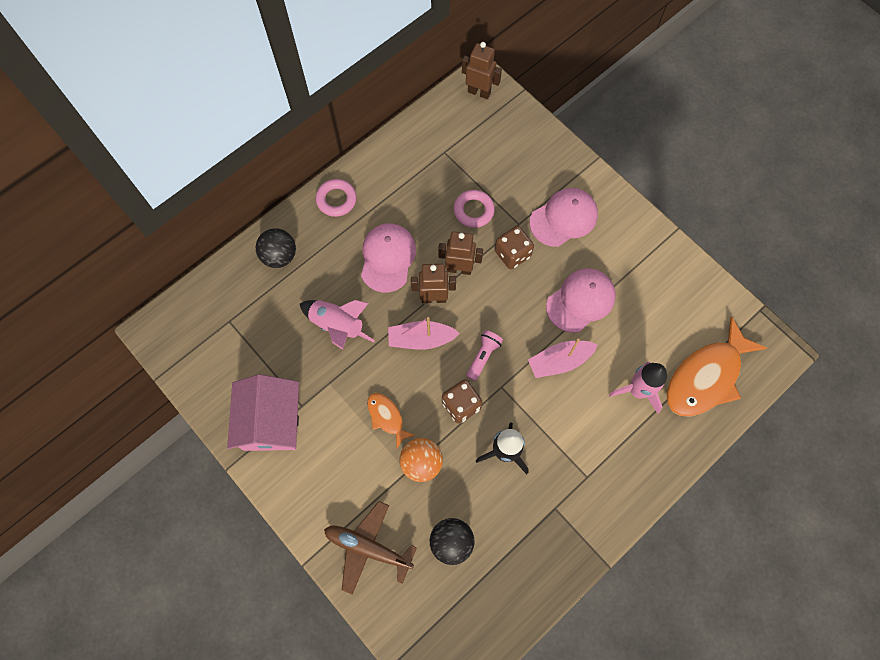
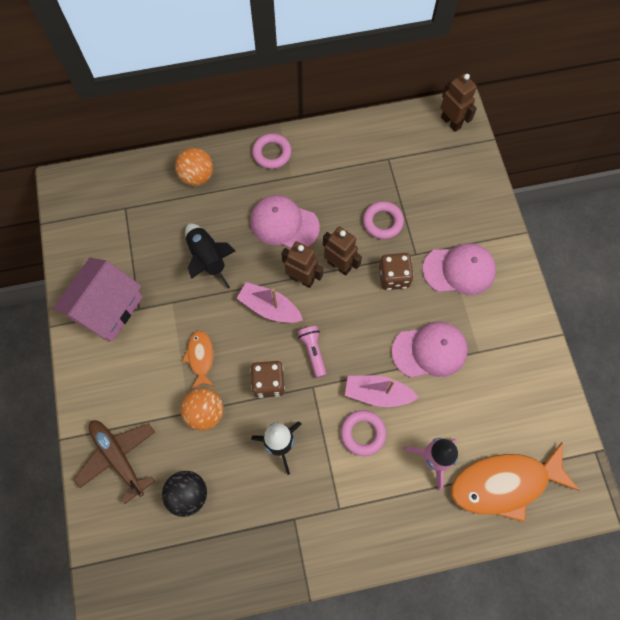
camera: 30 degrees right, 0 degrees up
black ball [256,228,296,268] -> orange ball [175,148,213,186]
pink rocket [300,300,375,349] -> black rocket [185,223,235,289]
pink cap [361,223,416,292] -> pink cap turned 105 degrees counterclockwise [250,195,320,248]
pink flashlight [466,330,503,381] -> pink flashlight turned 75 degrees counterclockwise [298,326,327,378]
none -> pink ring [341,410,386,456]

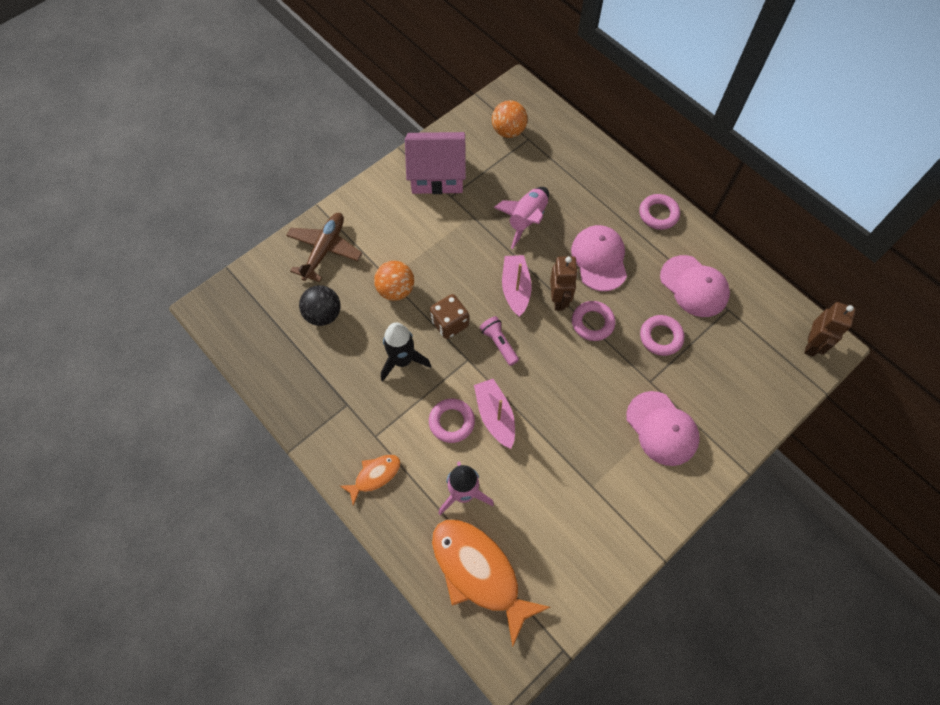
camera: 60 degrees right, 5 degrees down
orange ball [175,148,213,186] -> orange ball moved to [492,100,528,138]
orange fish [182,331,214,389] -> orange fish moved to [340,454,401,506]
black rocket [185,223,235,289] -> pink rocket [494,187,549,249]
pink flashlight [298,326,327,378] -> pink flashlight turned 75 degrees counterclockwise [480,316,519,366]
brown robot [323,226,362,276] -> pink ring [572,301,615,341]
brown dice [379,253,414,290] -> none
pink cap [392,322,468,378] -> pink cap moved to [660,255,730,317]

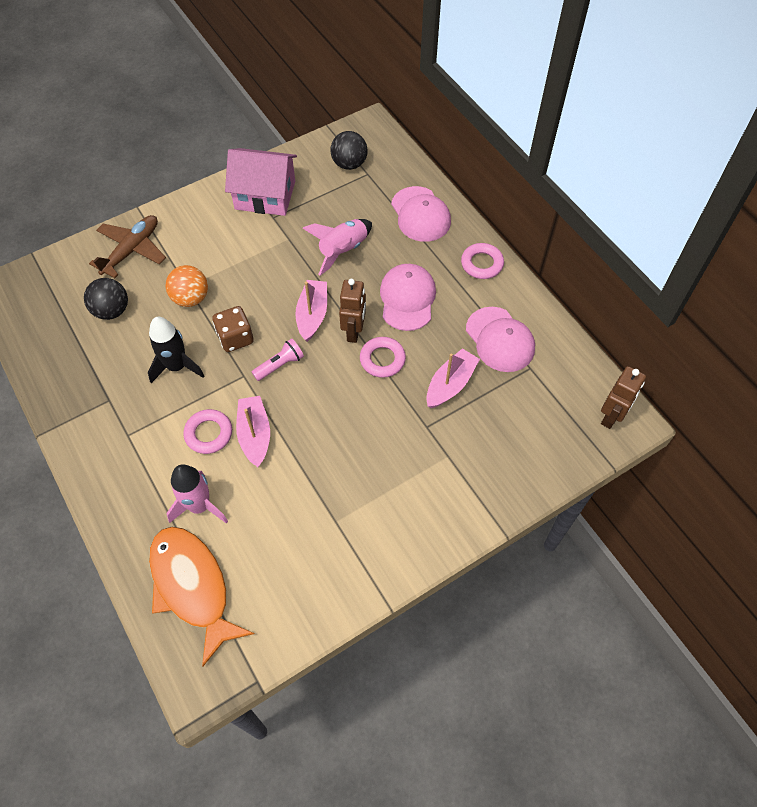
camera: 10 degrees right, 5 degrees down
orange fish [340,454,401,506] -> none
pink flashlight [480,316,519,366] -> pink flashlight turned 75 degrees clockwise [252,338,304,381]
orange ball [492,100,528,138] -> black ball [330,131,368,170]
pink cap [626,391,700,466] -> pink cap moved to [391,186,451,242]
pink ring [640,315,684,356] -> pink boat [426,348,480,408]

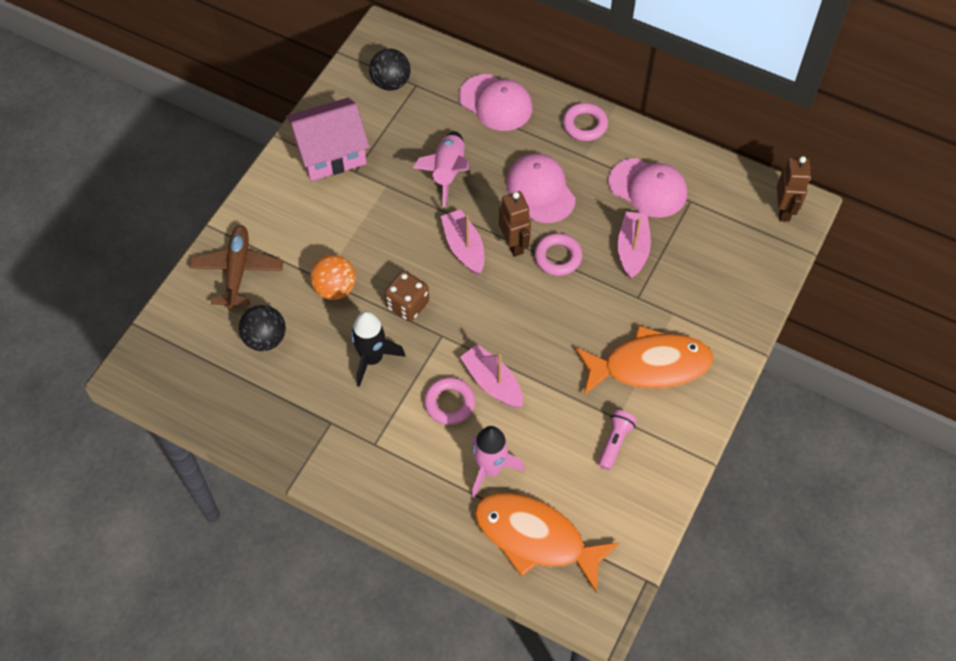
camera: 30 degrees left, 0 degrees up
pink flashlight [252,338,304,381] -> pink flashlight moved to [598,410,637,470]
none -> orange fish [575,325,713,395]

